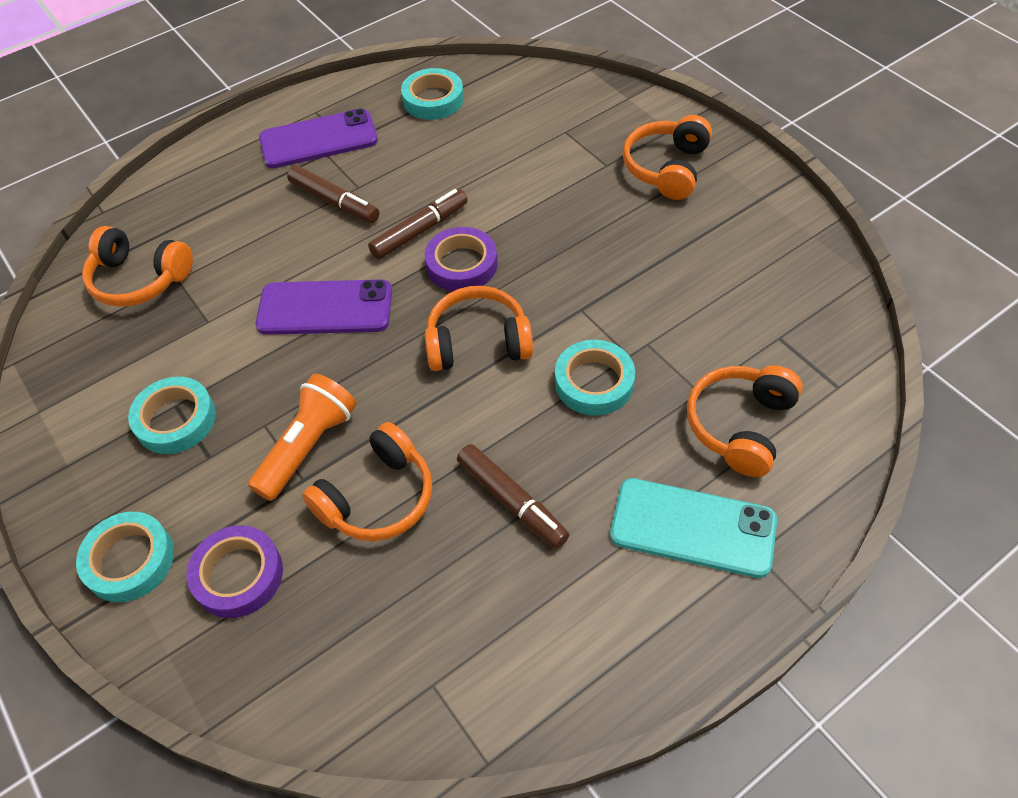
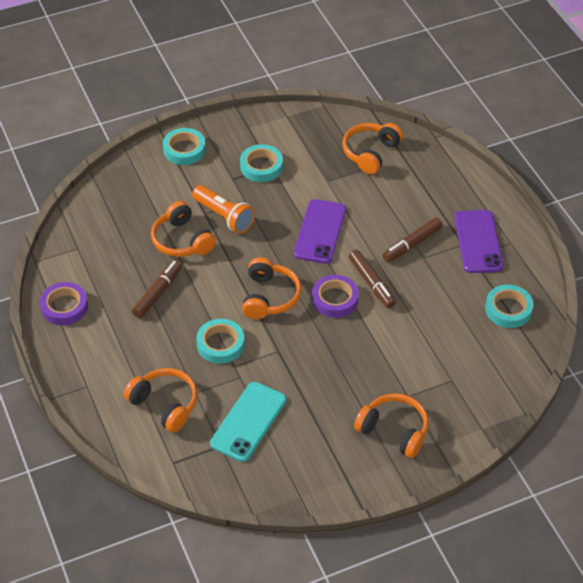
camera: 100 degrees right, 5 degrees down
purple tape [186,525,283,618] -> purple tape moved to [40,282,88,325]
brown marker [457,444,569,549] -> brown marker turned 150 degrees clockwise [132,260,182,318]
turquoise phone [610,478,777,578] -> turquoise phone moved to [210,382,286,462]

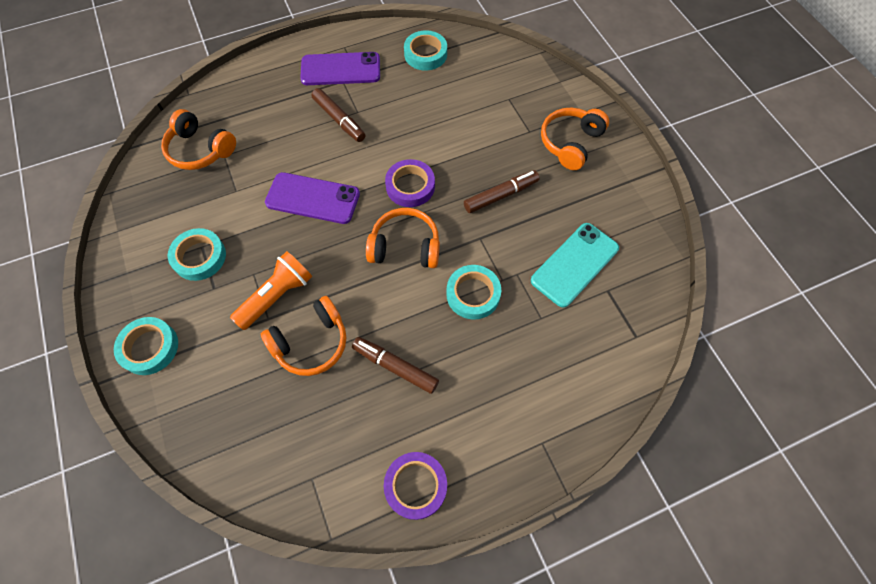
camera: 90 degrees left, 15 degrees up
orange headphones [124,368,198,433] -> none
turquoise phone [210,382,286,462] -> turquoise phone turned 75 degrees counterclockwise [531,223,619,308]
brown marker [349,250,396,308] -> brown marker moved to [464,170,539,213]

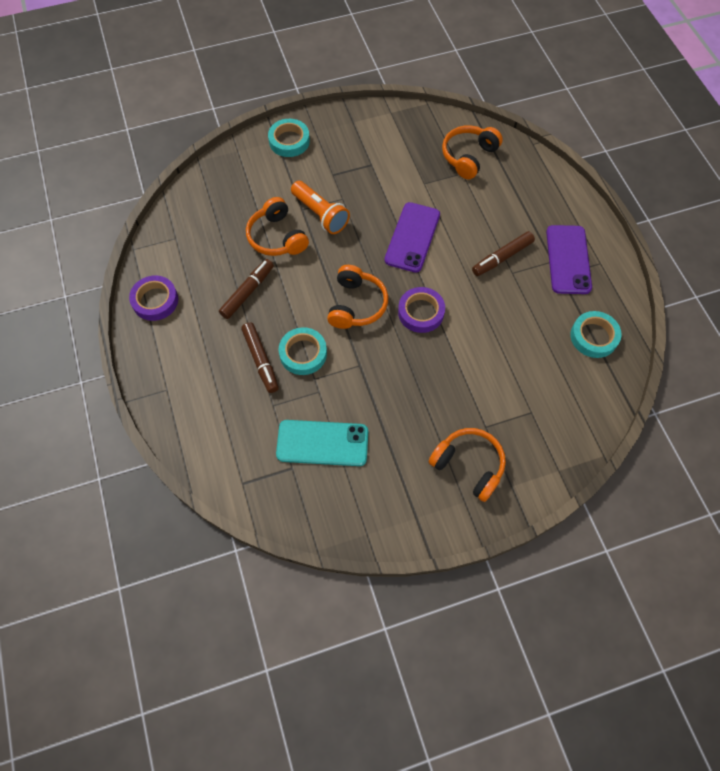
camera: 95 degrees right, 0 degrees up
turquoise tape [168,228,226,281] -> none
brown marker [464,170,539,213] -> brown marker moved to [241,322,279,393]
turquoise phone [531,223,619,308] -> turquoise phone turned 45 degrees counterclockwise [276,420,368,466]

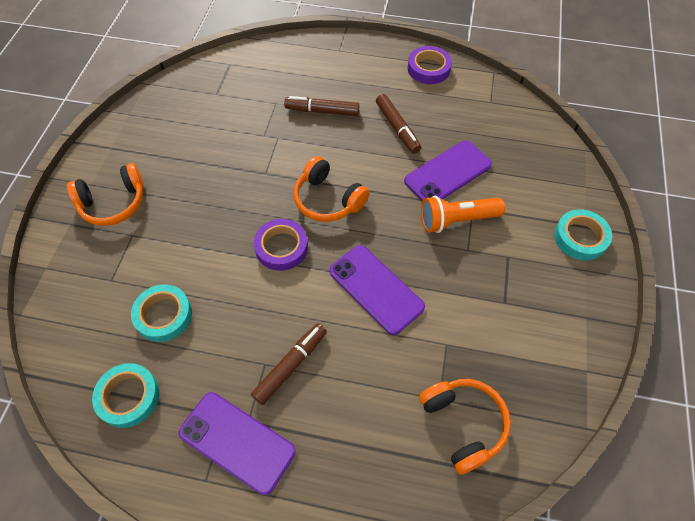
camera: 120 degrees right, 5 degrees down
orange headphones [246,197,309,256] -> purple phone [404,140,492,201]
turquoise phone [276,420,368,466] -> none
turquoise tape [278,327,327,375] -> turquoise tape moved to [131,284,192,342]
brown marker [472,231,535,276] -> brown marker turned 45 degrees clockwise [251,323,327,405]

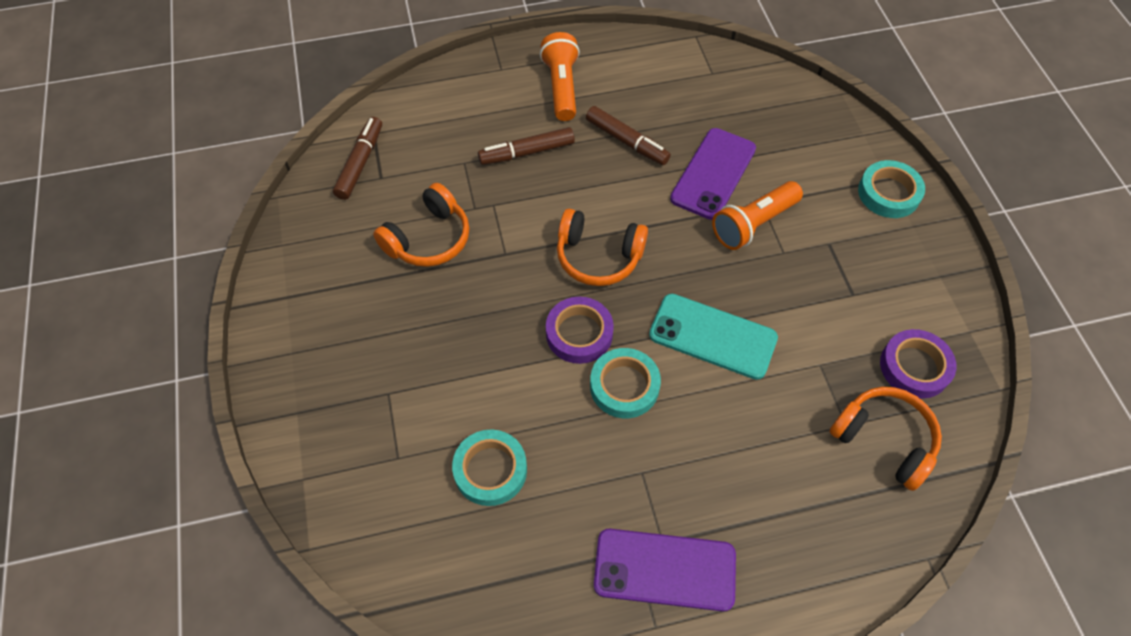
camera: 25 degrees left, 0 degrees up
orange headphones [67,163,144,226] -> orange headphones moved to [373,183,469,267]
turquoise tape [92,363,160,428] -> turquoise tape moved to [590,348,661,418]
brown marker [251,323,327,405] -> brown marker moved to [333,117,382,200]
purple phone [329,245,425,335] -> turquoise phone [649,294,778,380]
purple tape [408,46,452,84] -> purple tape moved to [880,329,956,399]
none -> orange flashlight [540,32,580,121]

